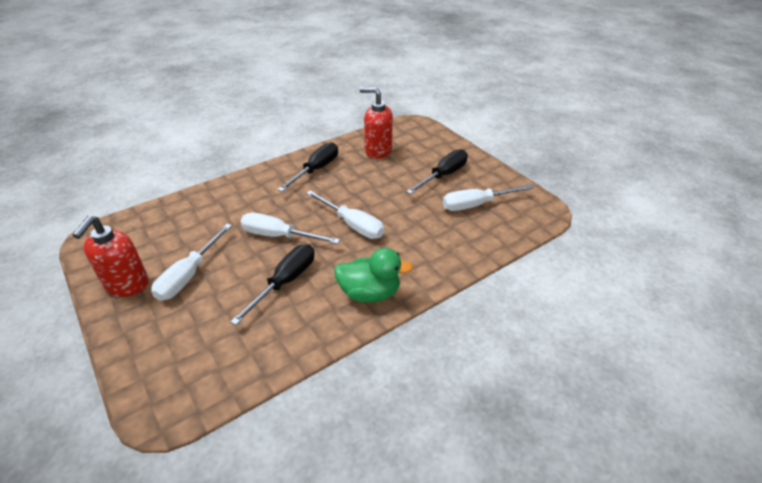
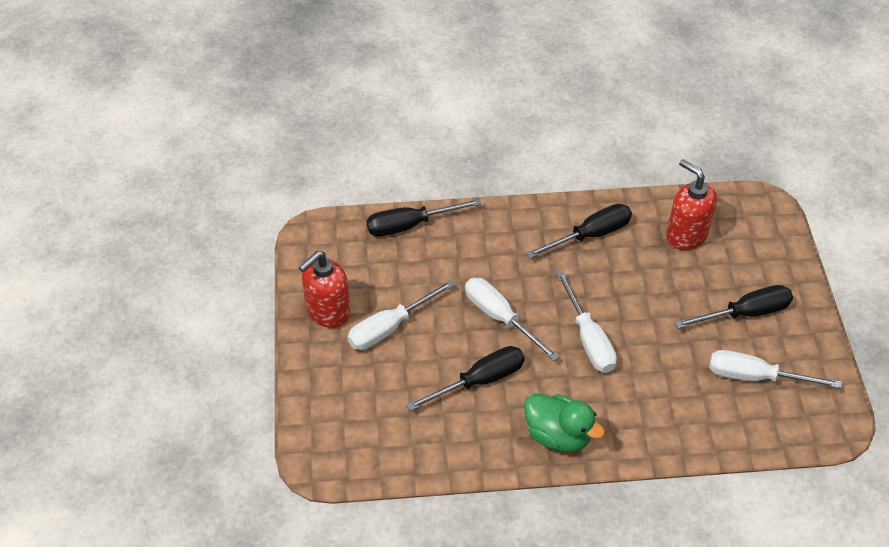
camera: 30 degrees right, 10 degrees up
none -> black screwdriver [367,199,482,237]

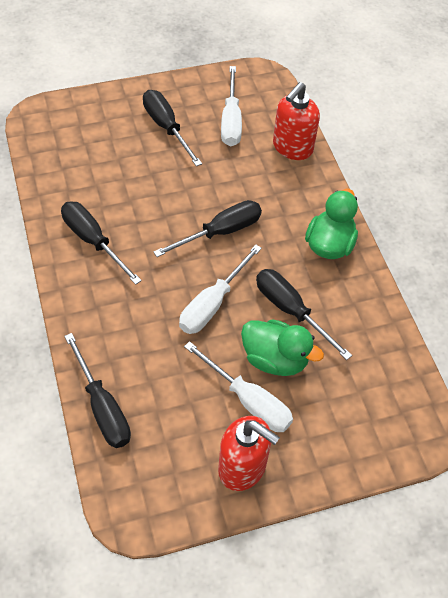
camera: 105 degrees left, 5 degrees up
white screwdriver [556,271,617,373] -> black screwdriver [153,200,262,257]
red soap dispenser [666,159,717,250] -> red soap dispenser moved to [273,82,320,160]
none -> green duck [241,319,324,376]

